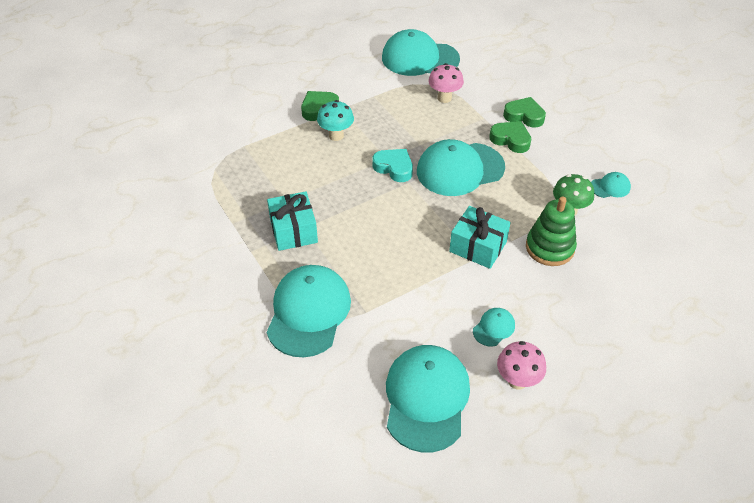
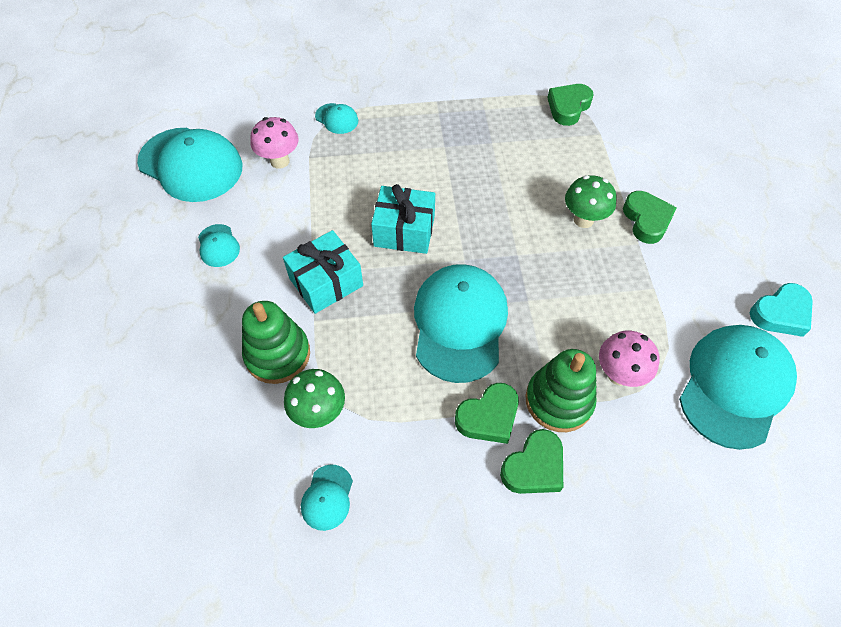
camera: 115 degrees right, 10 degrees up
turquoise gift [267,191,318,251] -> turquoise gift moved to [371,184,435,254]
turquoise cap [267,265,351,357] -> turquoise cap [315,103,358,134], size x0.44
turquoise mushroom [317,100,354,141] -> green mushroom [565,175,617,228]
turquoise heart [372,149,413,182] -> turquoise heart moved to [750,283,813,337]
pink mushroom [497,341,546,390] -> pink mushroom moved to [250,117,298,169]
none -> green stacking toy [526,349,597,432]
none -> green heart [547,84,594,126]

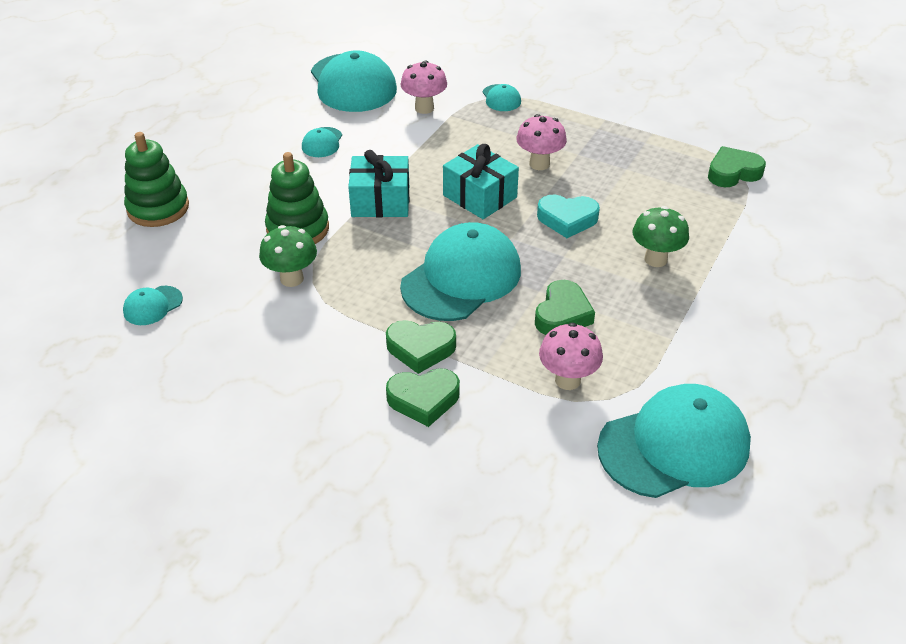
camera: 35 degrees right, 15 degrees down
turquoise cap [301,464,353,531] -> turquoise cap moved to [123,286,183,325]
green stacking toy [526,349,597,432] -> green stacking toy moved to [124,132,189,227]
green heart [623,191,677,244] -> green heart moved to [535,280,595,335]
turquoise heart [750,283,813,337] -> turquoise heart moved to [537,195,600,238]
none -> pink mushroom [516,114,567,170]

